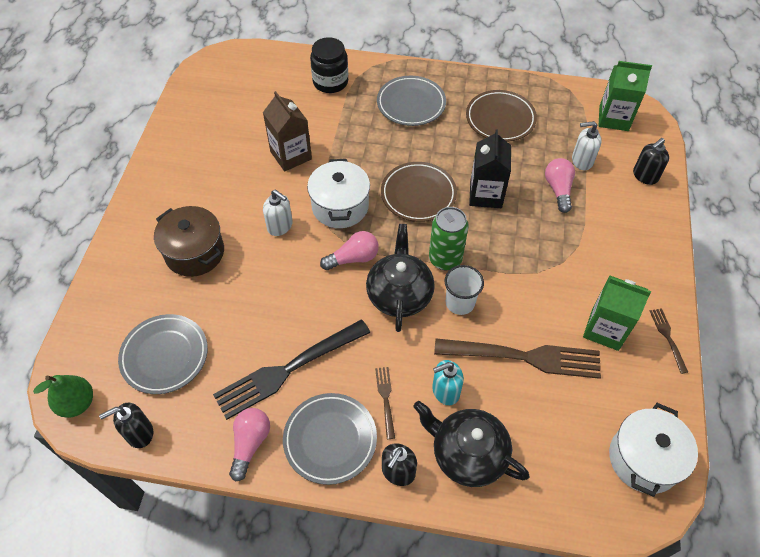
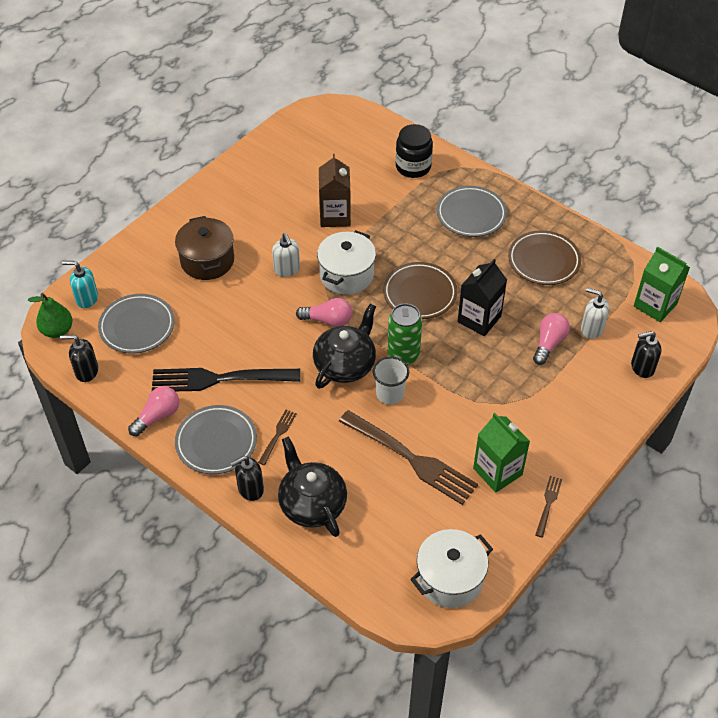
camera: 30 degrees right, 5 degrees down
turquoise soap dispenser [432,360,464,405] -> turquoise soap dispenser moved to [62,261,98,308]

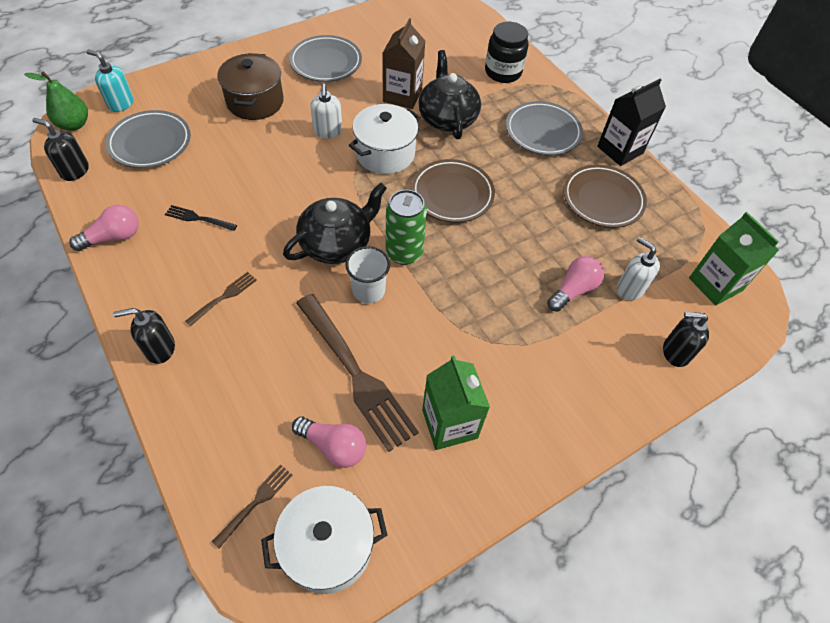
camera: 15 degrees right, 5 degrees up
black fork [152,368,300,392] -> black fork [165,205,237,231], size x0.45
grey plate [175,405,257,474] -> grey plate moved to [289,35,362,82]
black teapot [278,436,347,537] -> black teapot moved to [418,50,481,139]
pink light bulb [296,298,352,327] -> pink light bulb moved to [292,417,366,468]
black carton [458,259,507,336] -> black carton moved to [597,79,666,166]
brown fork [535,476,562,538] -> brown fork moved to [212,464,292,549]

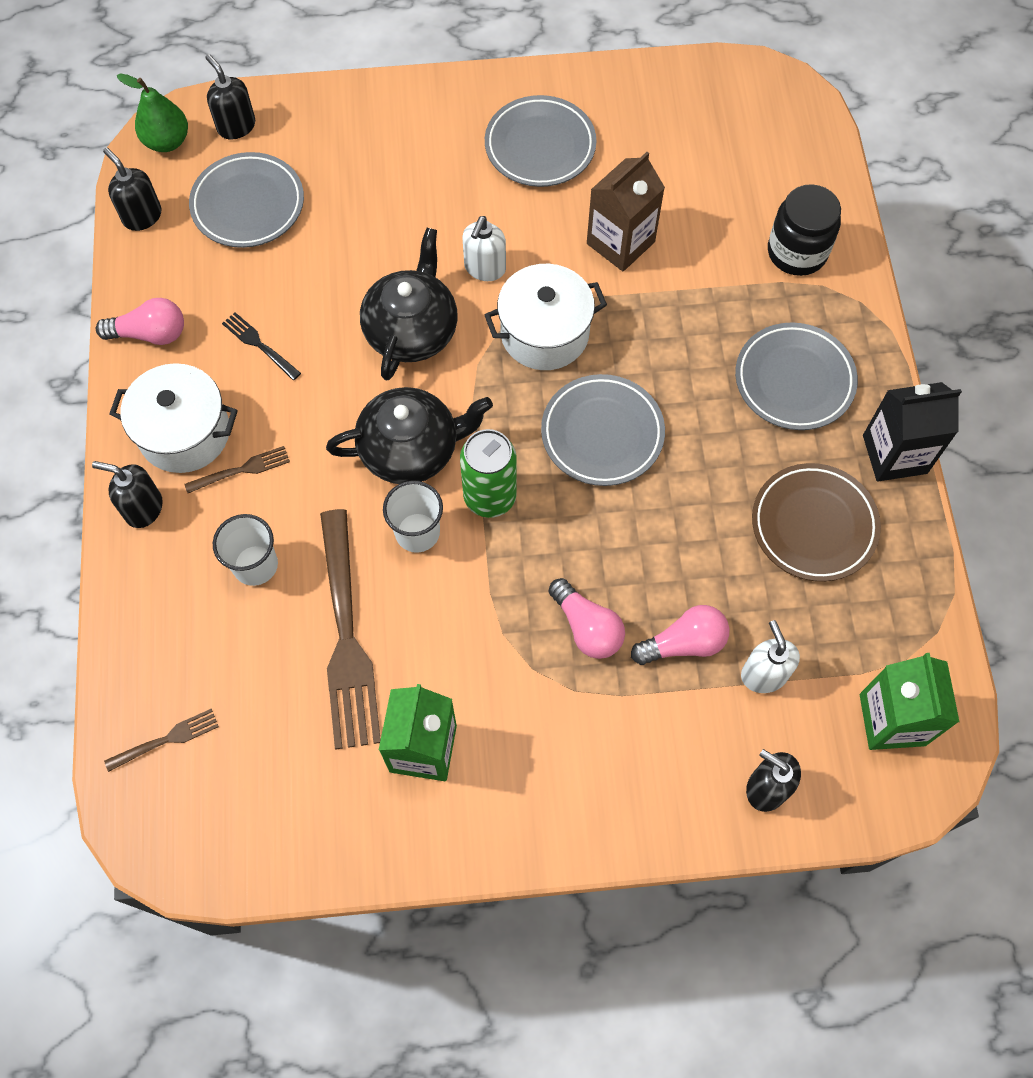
camera: 30 degrees right, 10 degrees up
turquoise soap dispenser [86,49,134,112] -> black soap dispenser [205,54,255,140]
brown pot [217,53,284,120] -> none
white pot [261,486,387,594] -> white pot moved to [109,363,238,473]
pink light bulb [292,417,366,468] -> pink light bulb moved to [549,578,625,659]
brown plate [411,159,495,223] -> grey plate [541,374,665,486]
black teapot [418,50,481,139] -> black teapot moved to [360,228,458,381]
none -> white cup [213,514,278,586]

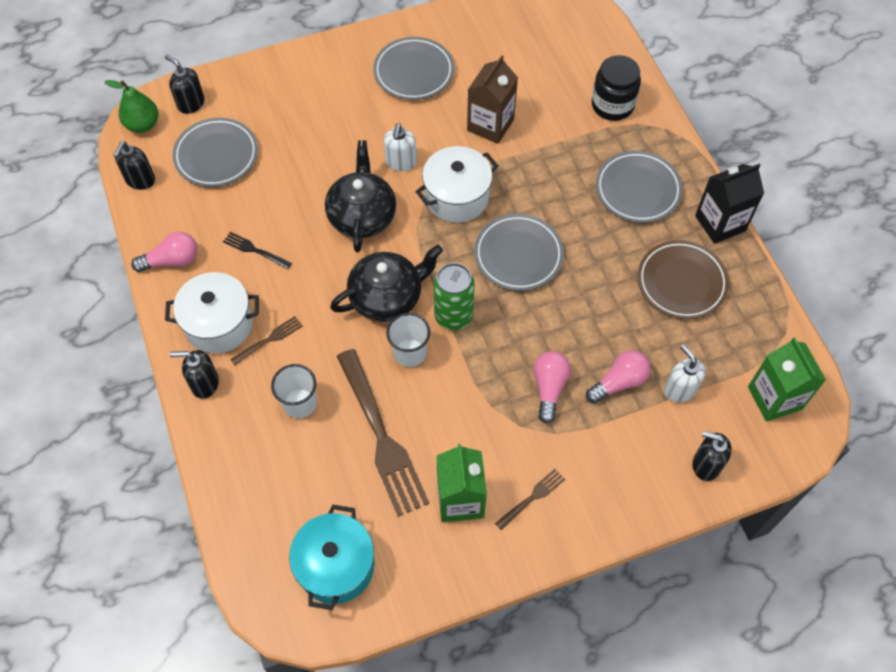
camera: 15 degrees left, 5 degrees down
black soap dispenser [103,148,162,231] -> black soap dispenser turned 105 degrees counterclockwise [113,141,155,190]
brown fork [104,709,219,772] -> brown fork moved to [495,469,565,530]
pink light bulb [549,578,625,659] -> pink light bulb turned 120 degrees counterclockwise [534,351,571,424]
none -> turquoise pot [289,504,374,610]

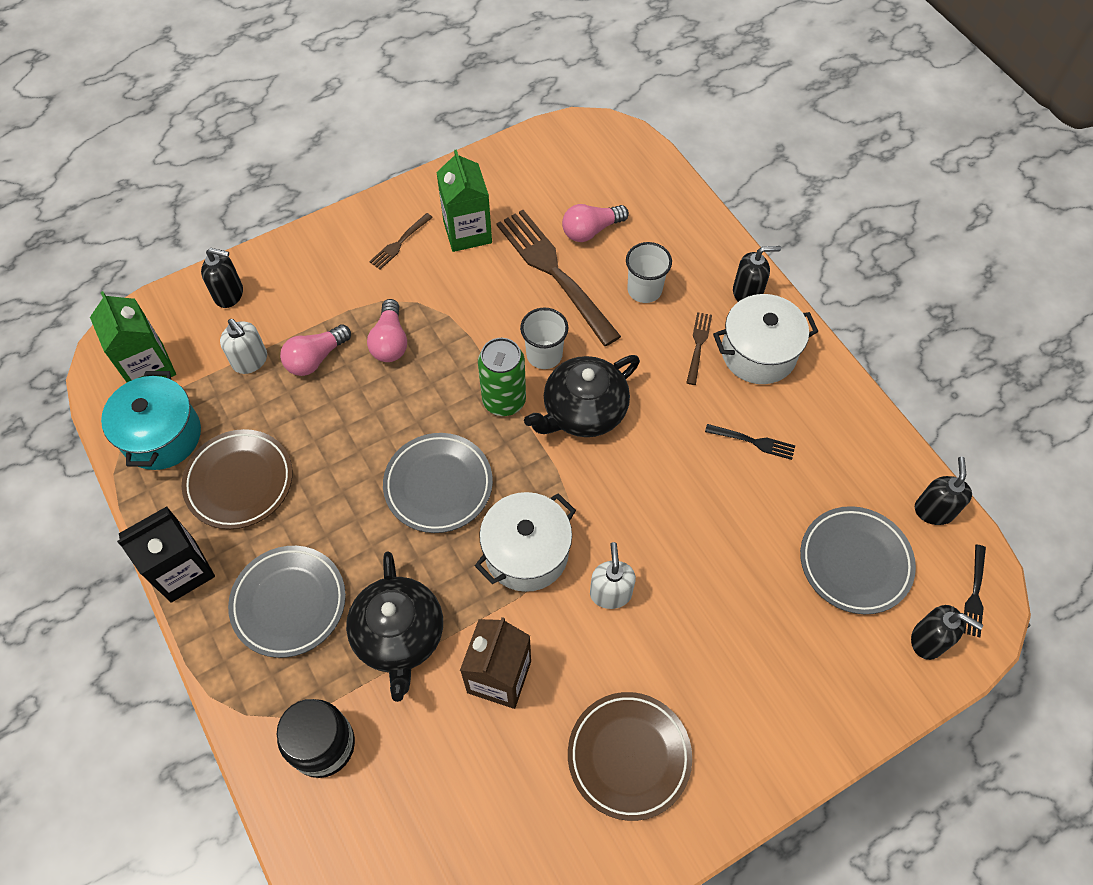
camera: 170 degrees right, 0 degrees up
green pear [104,80,158,133] -> black fork [963,545,986,638]
pink light bulb [131,232,197,272] -> pink light bulb moved to [562,204,629,242]
brown fork [230,316,303,365] -> brown fork turned 150 degrees clockwise [686,312,712,385]
turquoise pot [289,504,374,610] -> turquoise pot moved to [101,371,201,470]
black teapot [325,140,396,252] -> black teapot moved to [346,551,443,702]
grey plate [373,37,454,100] -> brown plate [568,692,692,821]

